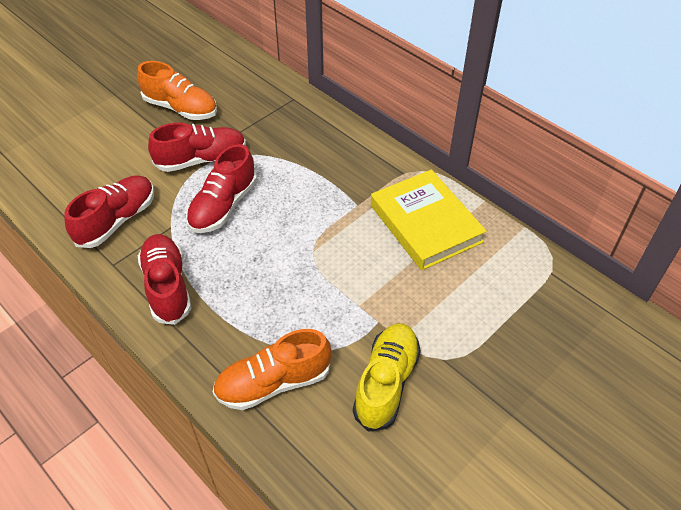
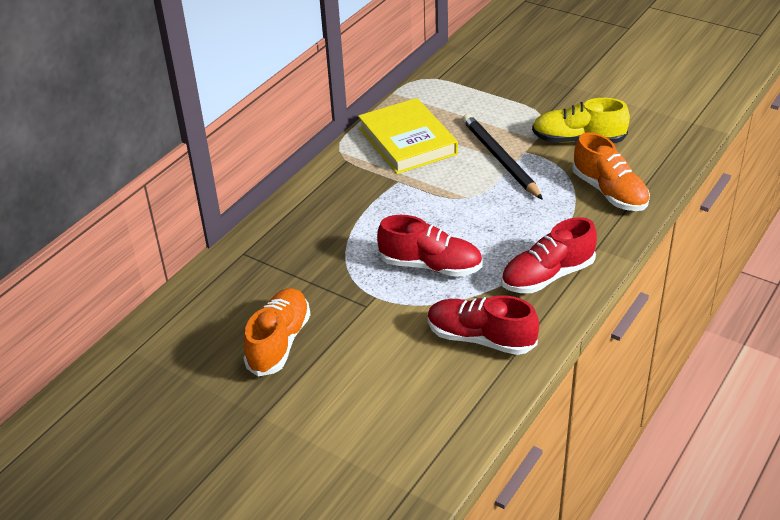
camera: 100 degrees left, 10 degrees down
red shoe [148,123,246,172] -> none
yellow book [371,169,487,270] -> yellow book turned 75 degrees counterclockwise [358,98,458,174]
none -> black pencil [462,114,543,200]

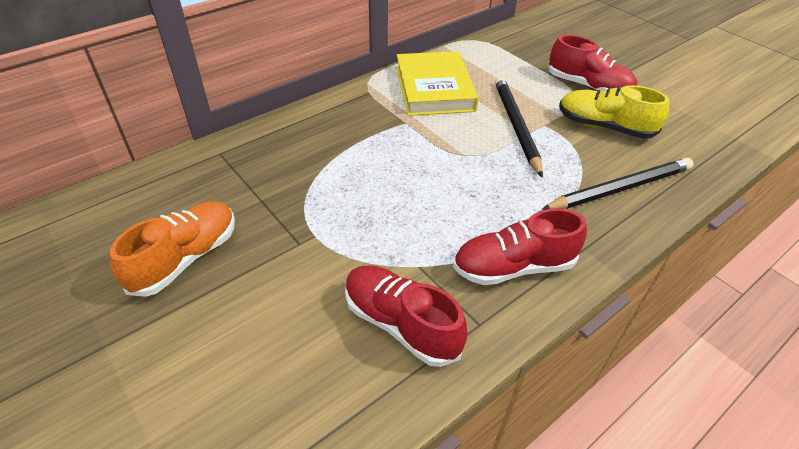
camera: 15 degrees right, 5 degrees up
red shoe [377,215,483,277] -> red shoe moved to [548,35,637,91]
orange shoe [572,133,650,211] -> black pencil [542,158,693,210]

